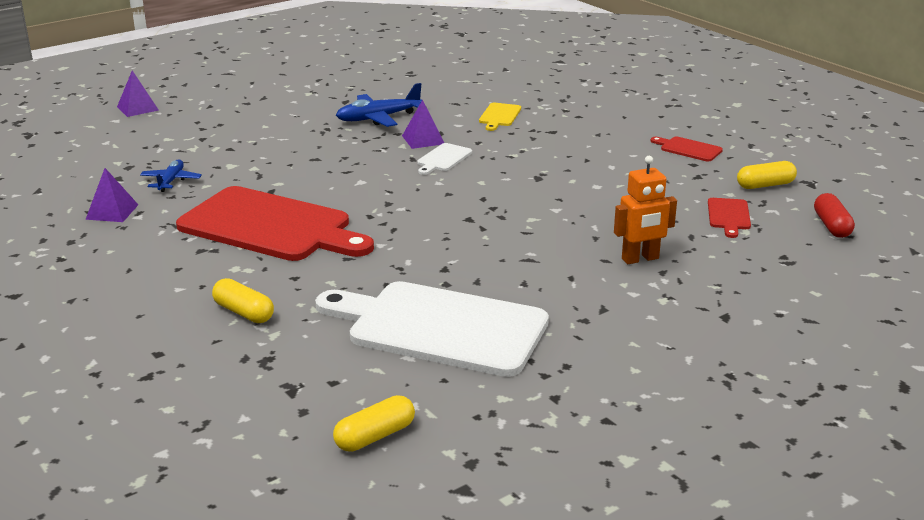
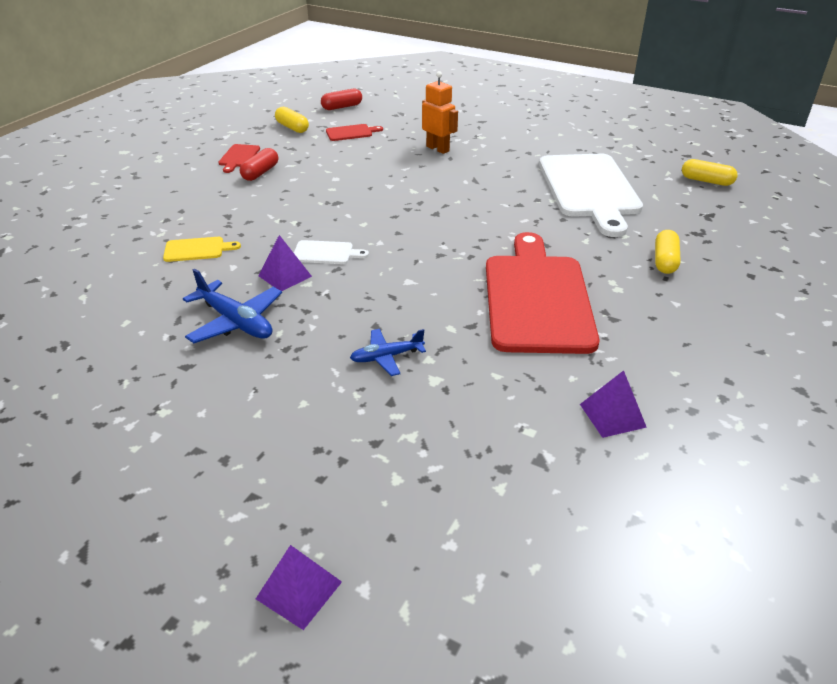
camera: 115 degrees left, 10 degrees up
blue plane [140,159,202,192] -> blue plane moved to [350,329,426,376]
none -> red capsule [240,148,278,181]

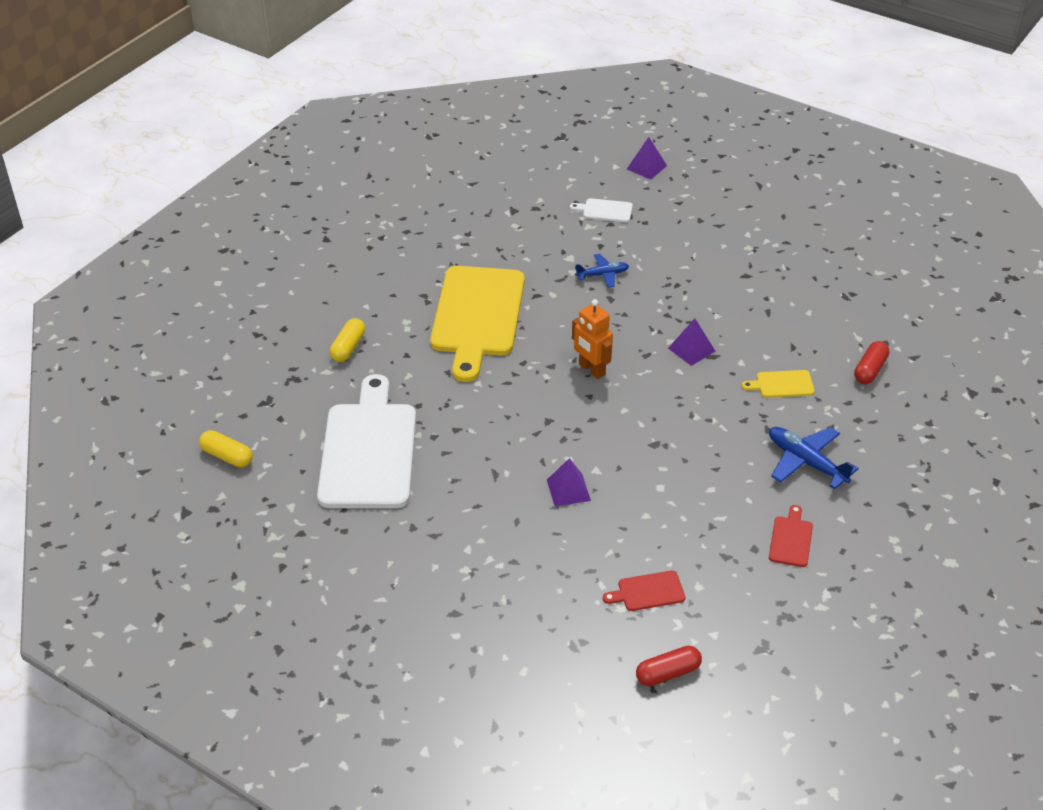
camera: 175 degrees left, 5 degrees up
blue plane [183,269,282,343] -> blue plane moved to [769,427,859,489]
red capsule [240,148,278,181] -> red capsule moved to [854,341,889,384]
yellow capsule [275,107,309,133] -> none
white cutting board [294,240,369,264] -> white cutting board moved to [570,198,633,222]
orange robot [422,71,458,154] -> orange robot moved to [572,299,613,379]
red cutting board [486,232,599,354] -> yellow cutting board [430,266,525,382]
purple pyramid [580,370,647,438] -> purple pyramid moved to [547,458,591,507]

